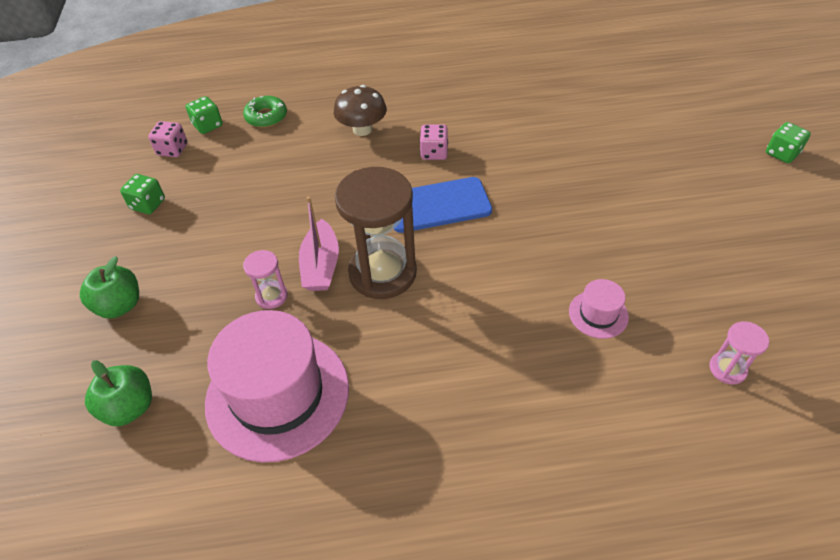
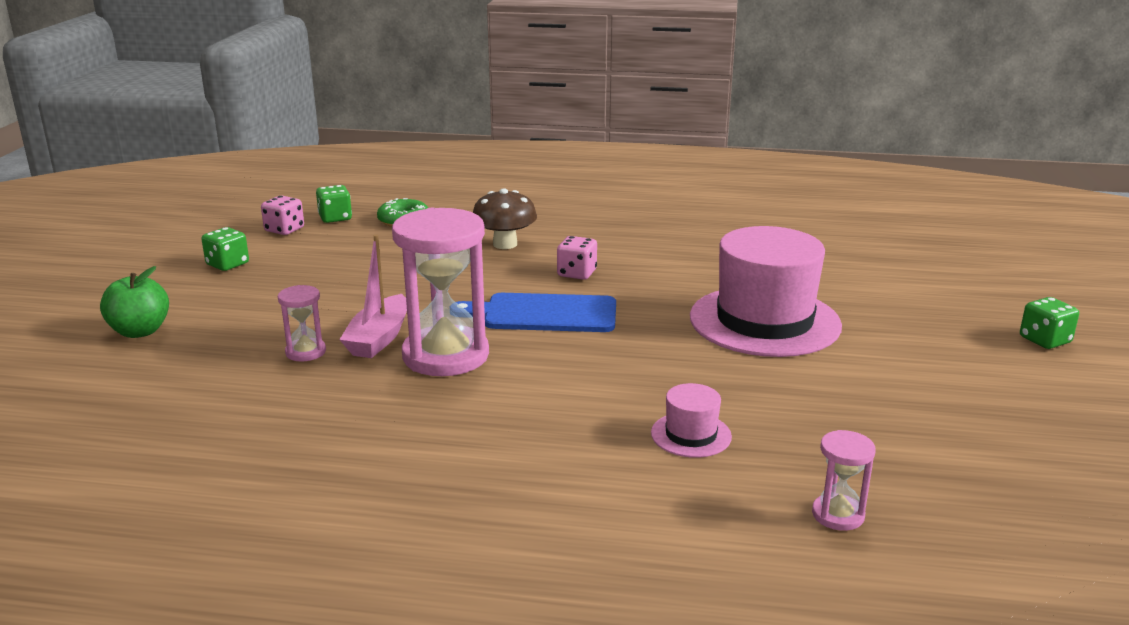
camera: 15 degrees right, 25 degrees down
green apple [85,360,152,426] -> none
pink hat [205,310,349,462] -> pink hat moved to [690,226,842,357]
brown hourglass [335,167,417,299] -> pink hourglass [392,208,489,376]

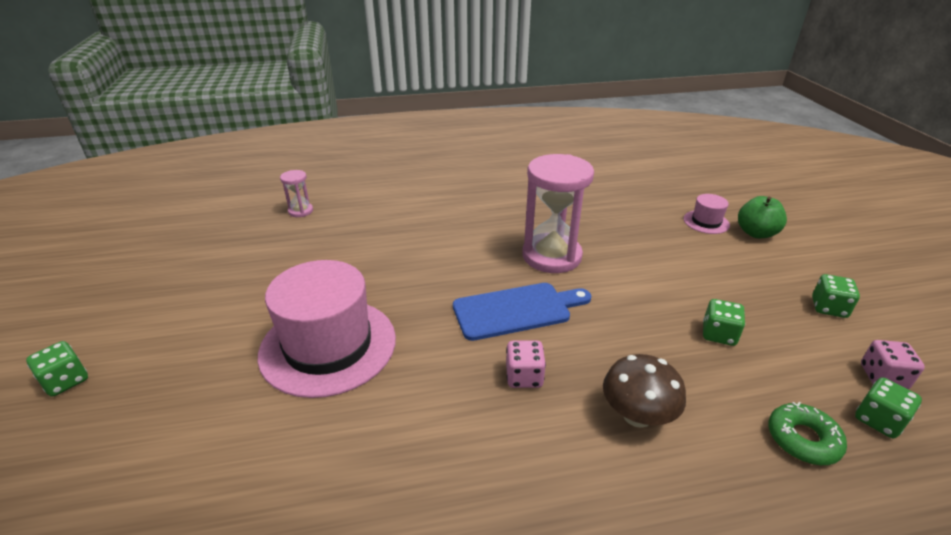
camera: 160 degrees right, 10 degrees up
pink hourglass [278,285,326,361] -> none
pink boat [339,235,407,358] -> none
pink hat [651,383,732,458] -> pink hat moved to [683,194,730,234]
none -> green dice [703,299,745,346]

